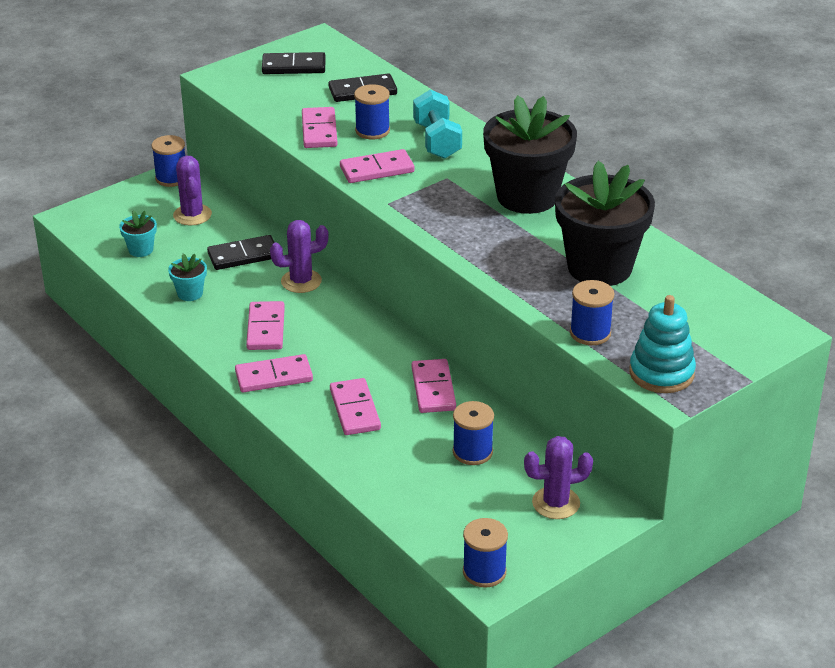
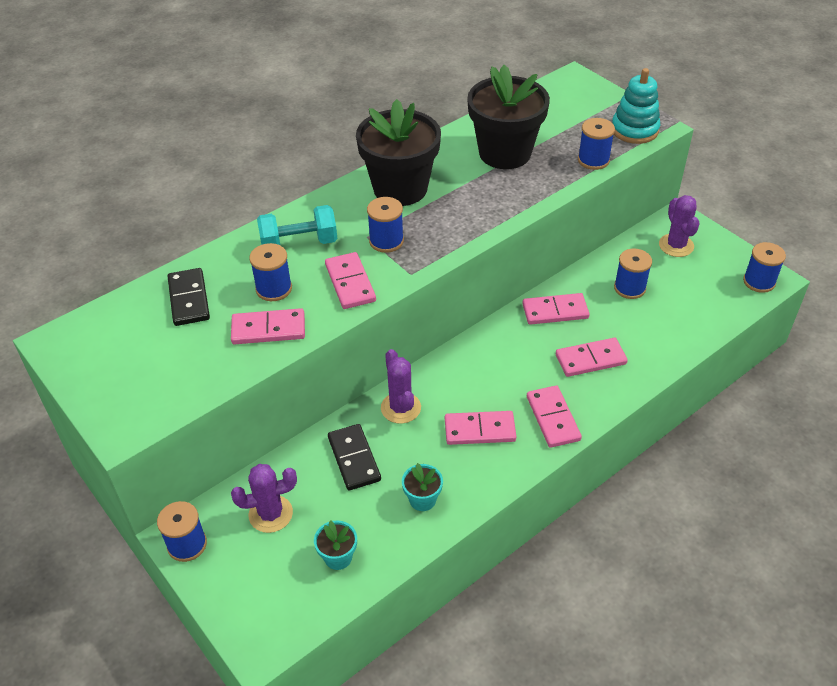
camera: 90 degrees left, 10 degrees up
black domino [262,52,326,74] -> none
none -> blue spool [367,197,404,253]

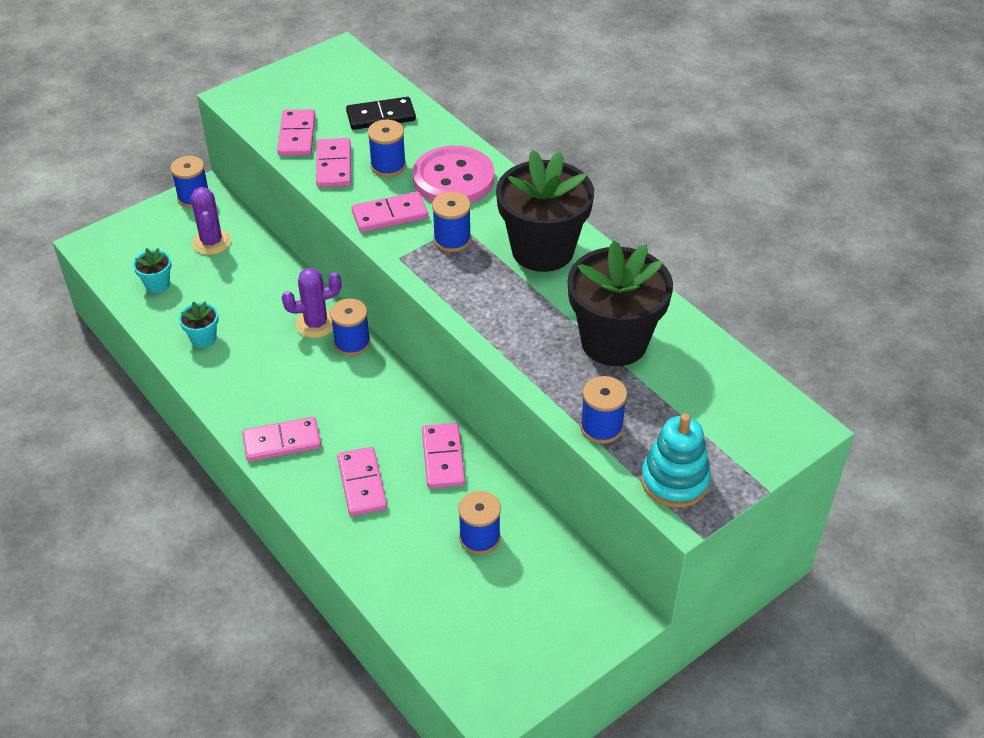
camera: 90 degrees right, 0 degrees up
turquoise dumbbell [257,205,337,245] -> pink button [413,146,494,203]
black domino [328,424,381,490] -> none
pink domino [445,411,517,445] -> pink domino moved to [277,109,316,156]
purple cactus [659,195,700,257] -> none
blue spool [743,242,786,293] -> blue spool moved to [330,299,370,356]

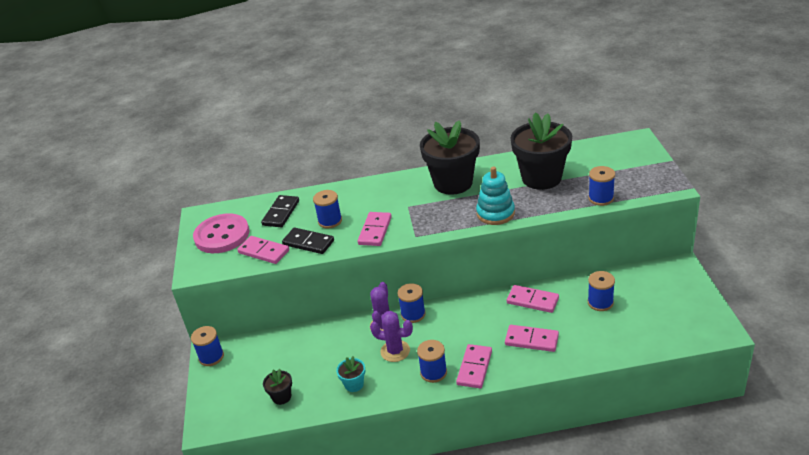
camera: 55 degrees left, 10 degrees down
turquoise flower pot [133,248,172,293] -> black flower pot [263,369,292,405]
purple cactus [191,187,231,255] -> purple cactus moved to [370,311,413,362]
pink domino [316,138,351,188] -> black domino [282,228,334,254]
pink button [413,146,494,203] -> pink button moved to [193,213,249,253]
blue spool [432,192,471,252] -> blue spool moved to [417,340,447,383]
turquoise stacking toy [641,413,711,508] -> turquoise stacking toy moved to [476,167,515,225]

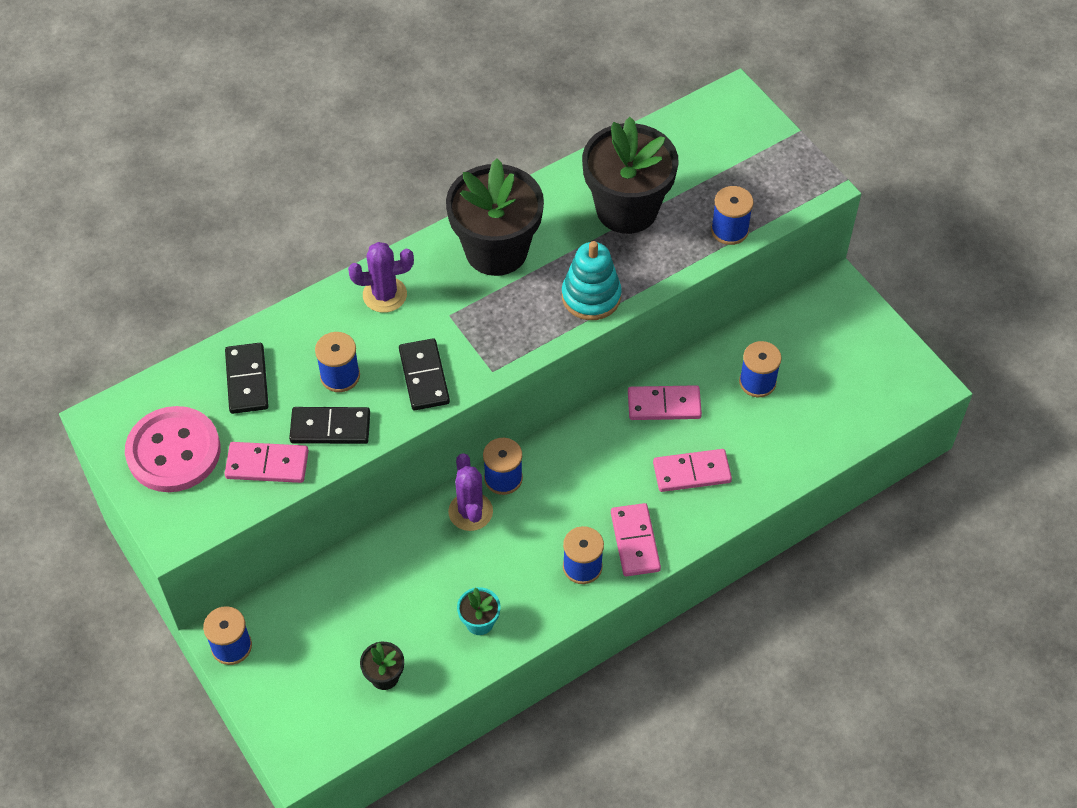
camera: 30 degrees left, 20 degrees up
pink domino [358,212,392,246] -> black domino [399,338,450,410]
purple cactus [370,311,413,362] -> purple cactus moved to [348,242,414,313]

